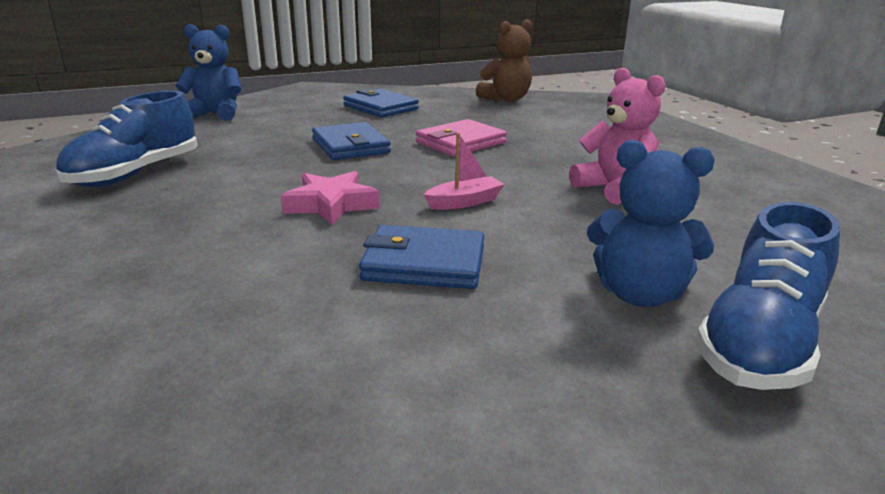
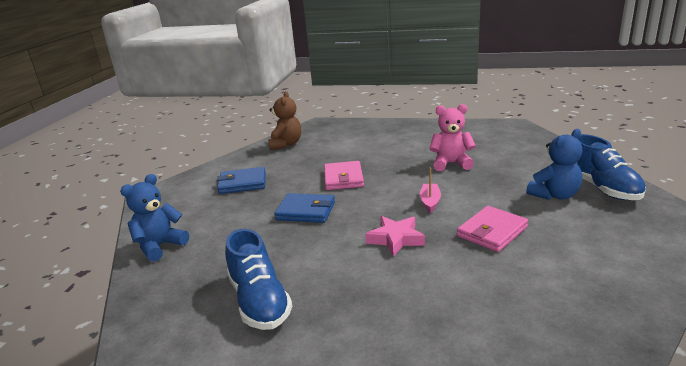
camera: 50 degrees left, 0 degrees up
blue wallet [359,225,484,289] -> pink wallet [457,206,528,252]

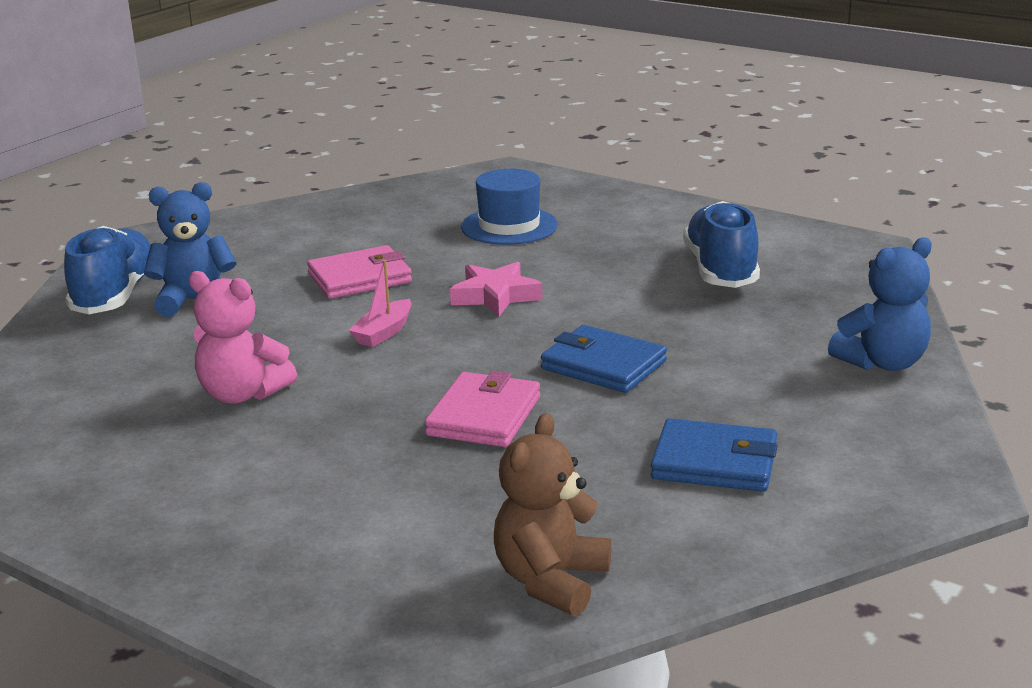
camera: 160 degrees left, 0 degrees up
none -> blue hat [461,169,558,245]

